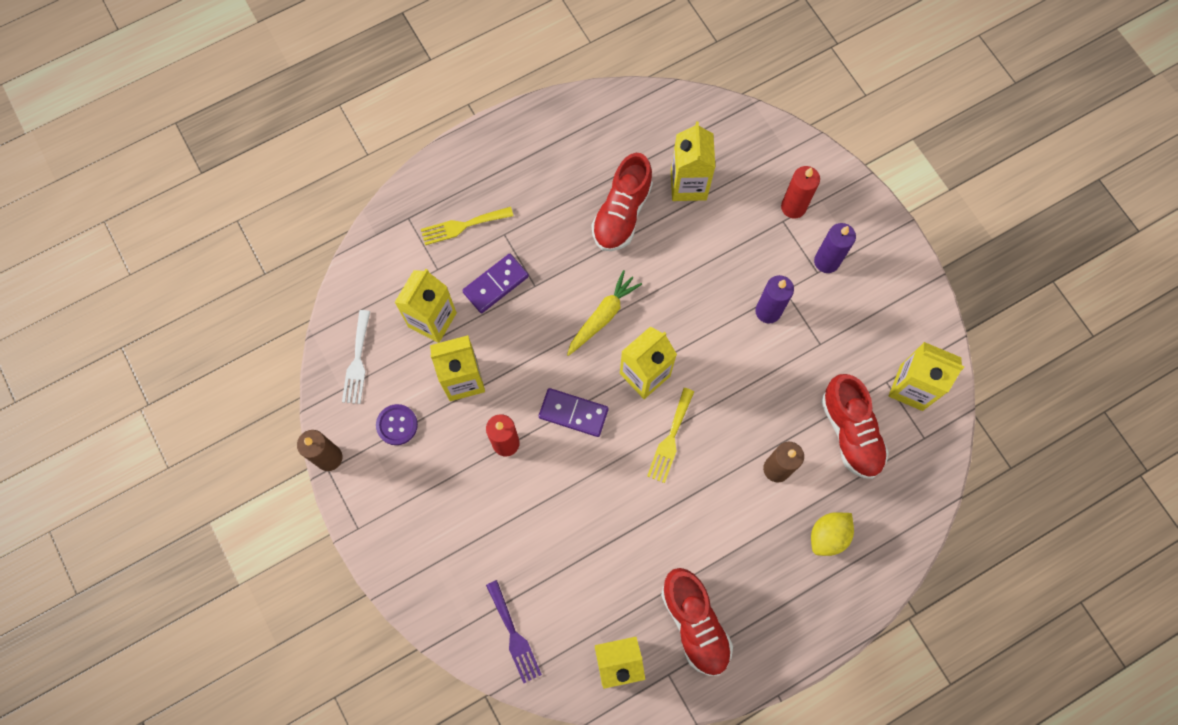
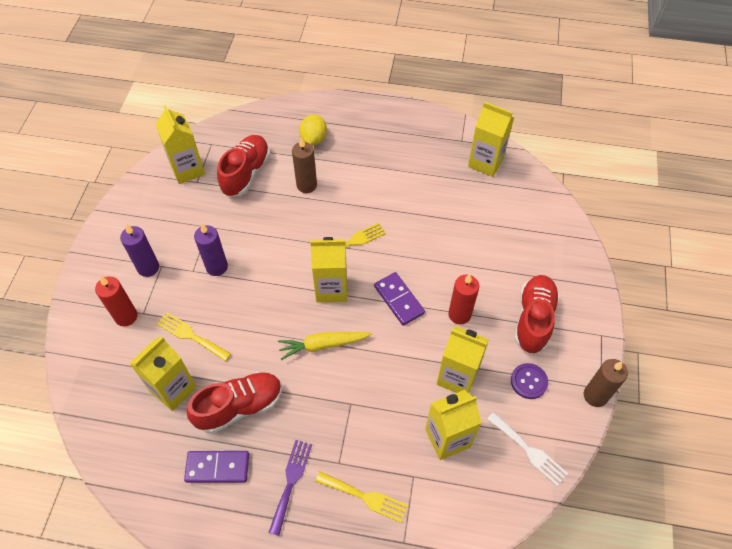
camera: 140 degrees left, 15 degrees down
white fork [342,310,370,404] -> white fork turned 90 degrees clockwise [487,412,568,486]
purple domino [462,254,529,313] -> purple domino moved to [184,451,249,483]
purple fork [486,580,542,683] -> purple fork moved to [268,440,312,536]
red shoe [661,568,733,676] -> red shoe moved to [514,275,560,353]
yellow lemon [811,512,854,556] -> yellow lemon turned 75 degrees counterclockwise [299,114,327,145]
none -> yellow fork [157,312,231,361]

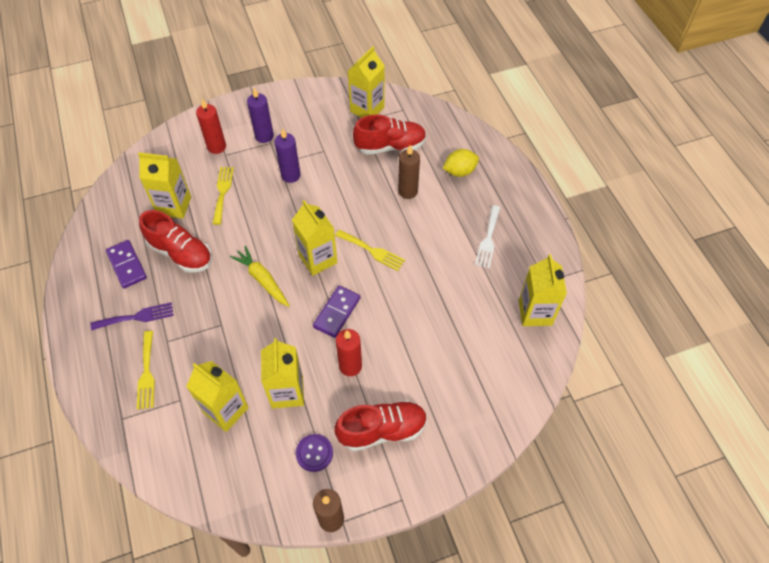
camera: 60 degrees right, 0 degrees up
white fork [487,412,568,486] -> white fork moved to [475,205,500,268]

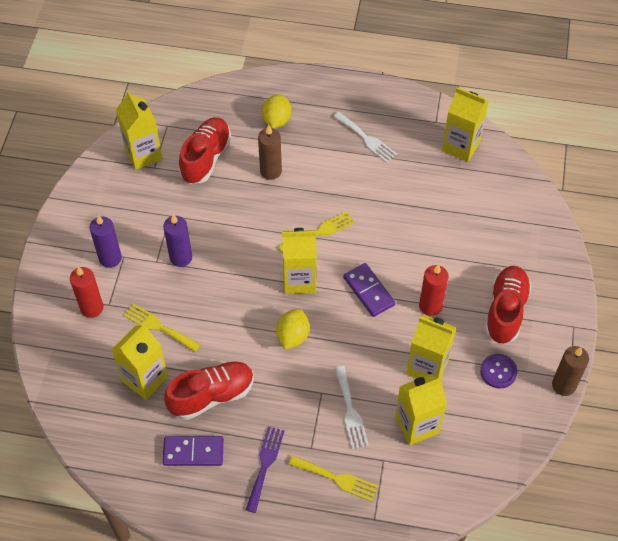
camera: 60 degrees left, 0 degrees up
yellow carrot [230,246,290,307] -> yellow lemon [276,309,309,350]
none -> white fork [335,366,369,449]

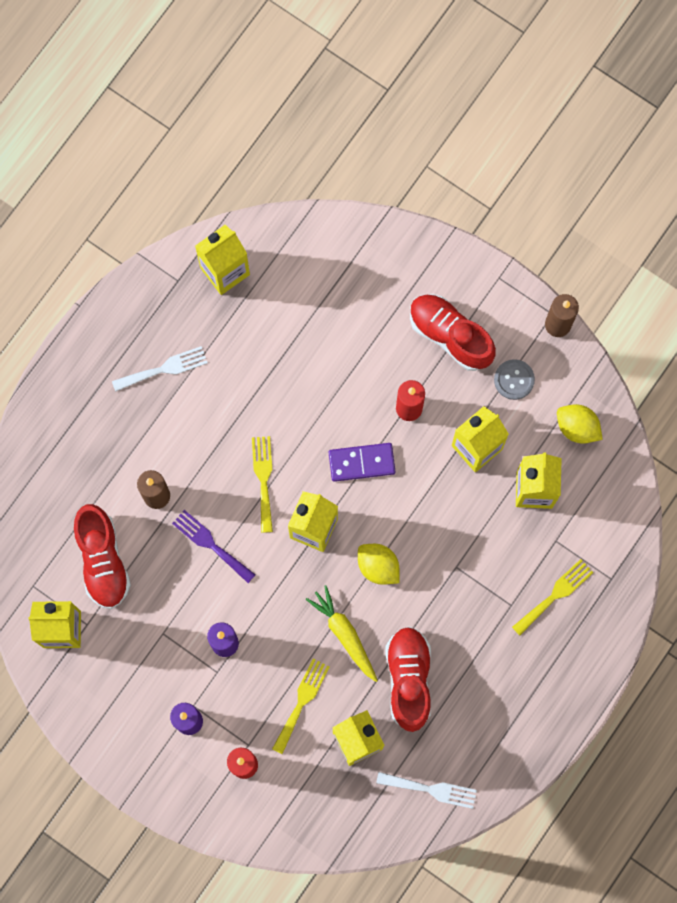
camera: 65 degrees left, 20 degrees up
yellow fork [123,304,201,352] -> yellow fork turned 150 degrees clockwise [272,658,330,754]
purple domino [162,436,224,466] -> none
red shoe [179,117,231,184] -> red shoe turned 150 degrees counterclockwise [74,504,131,609]
purple fork [246,426,285,513] -> purple fork moved to [172,510,256,583]
yellow lemon [262,94,291,128] -> yellow lemon moved to [557,404,603,444]
white fork [335,366,369,449] -> white fork moved to [376,772,477,809]
purple button [480,354,517,389] -> grey button [494,359,535,400]
none -> yellow carrot [306,585,378,682]

